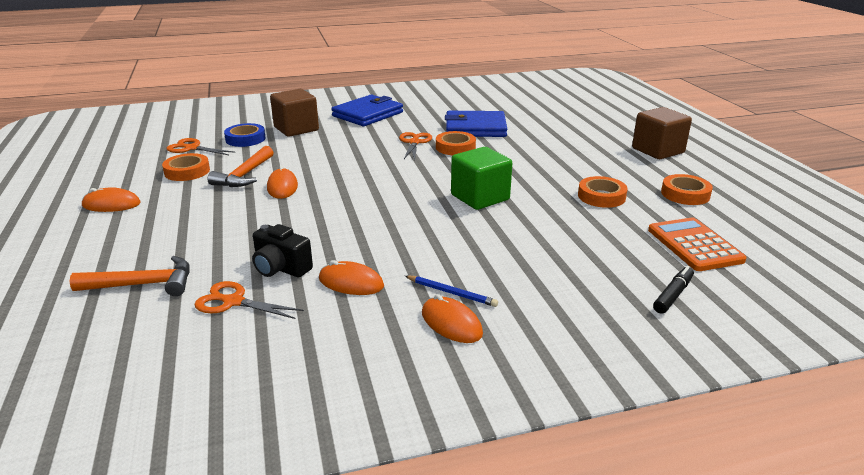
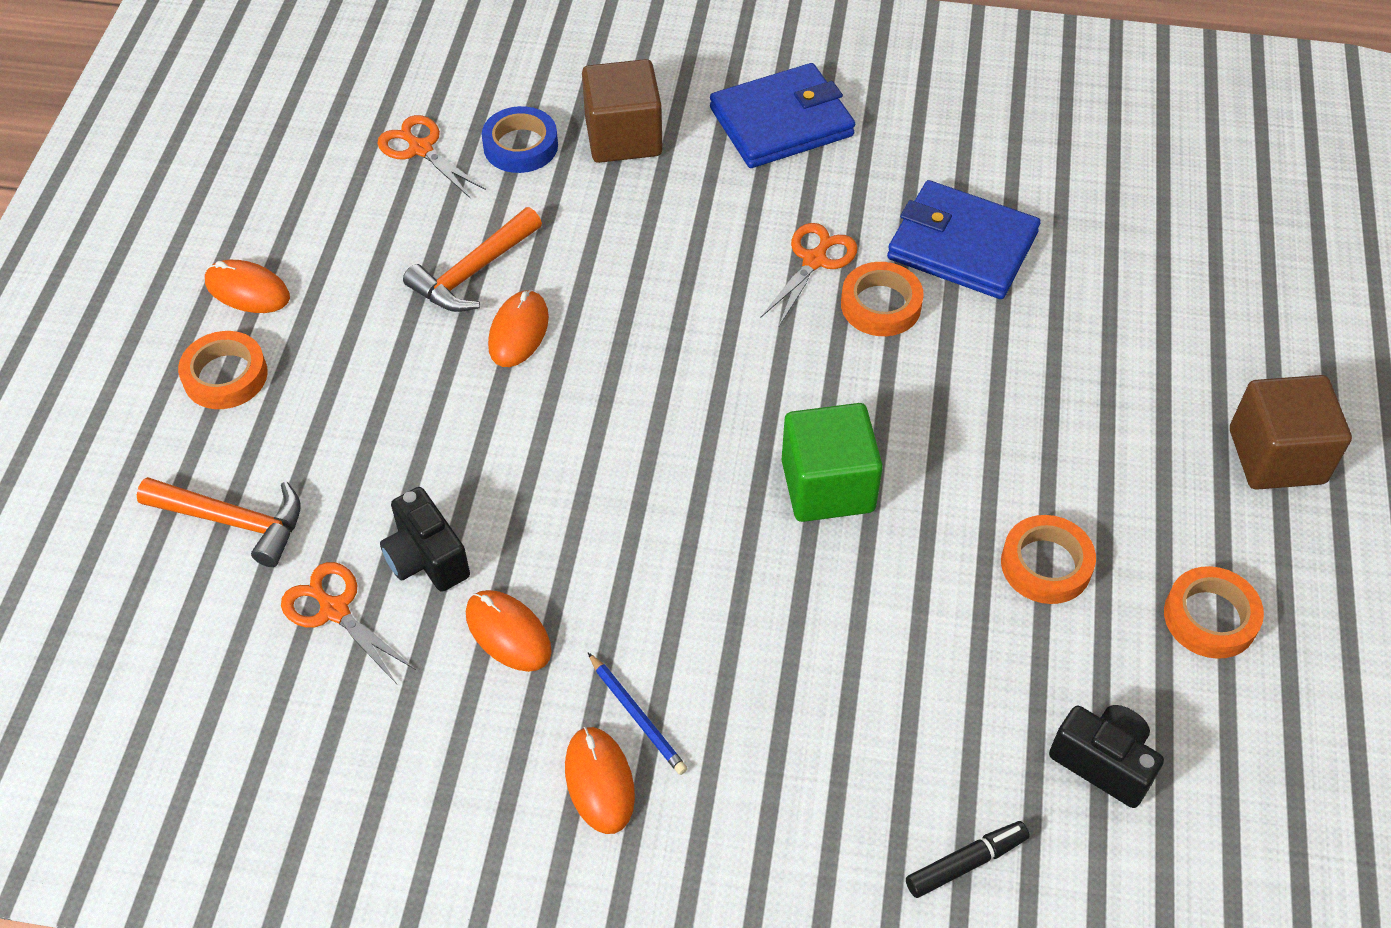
camera: 25 degrees right, 25 degrees up
orange tape [162,153,210,181] -> orange tape moved to [178,331,268,409]
orange calculator [648,217,747,271] -> black camera [1049,705,1164,808]

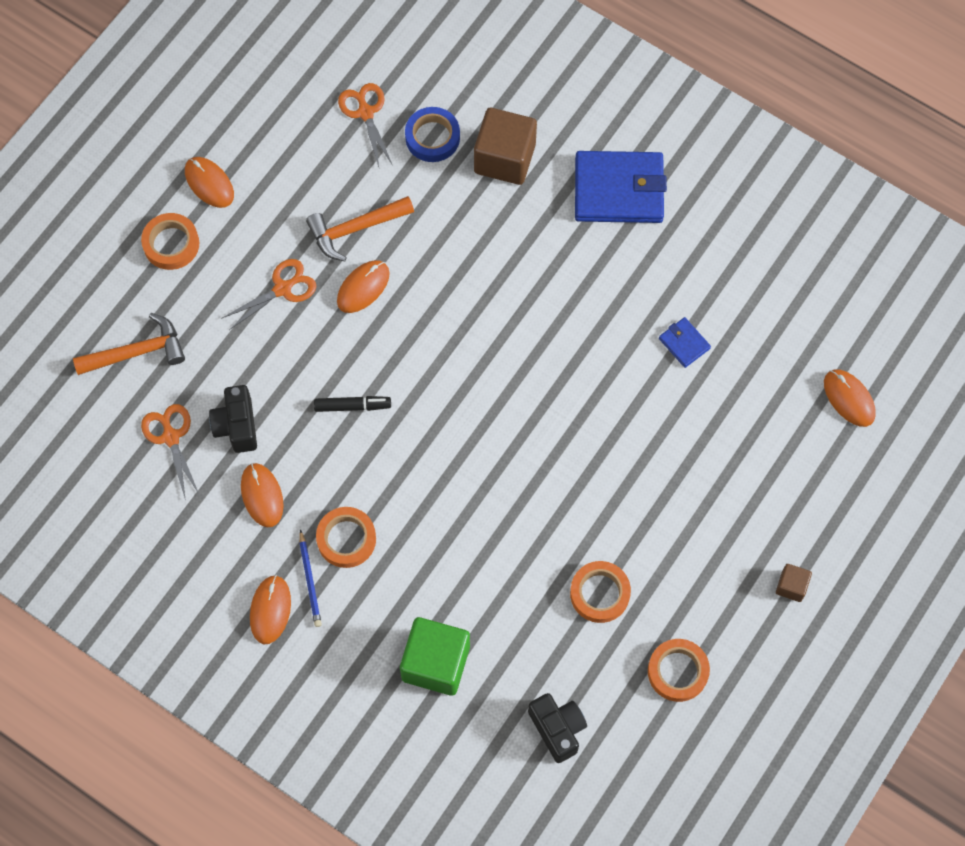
camera: 25 degrees right, 15 degrees up
orange hammer [137,477,301,567] -> orange hammer turned 60 degrees counterclockwise [73,313,185,375]
orange scissors [761,223,857,326] -> orange scissors moved to [221,259,316,330]
green cube [782,403,883,522] -> green cube moved to [400,617,470,696]
orange tape [841,262,924,336] -> orange tape moved to [316,507,376,568]
blue wallet [887,180,1041,299] -> blue wallet [659,317,711,368], size x0.46
black marker [906,821,1030,898] -> black marker moved to [314,396,391,412]
brown cube [1230,375,1352,490] -> brown cube [776,564,812,602], size x0.48
none -> orange mouse [824,369,876,427]

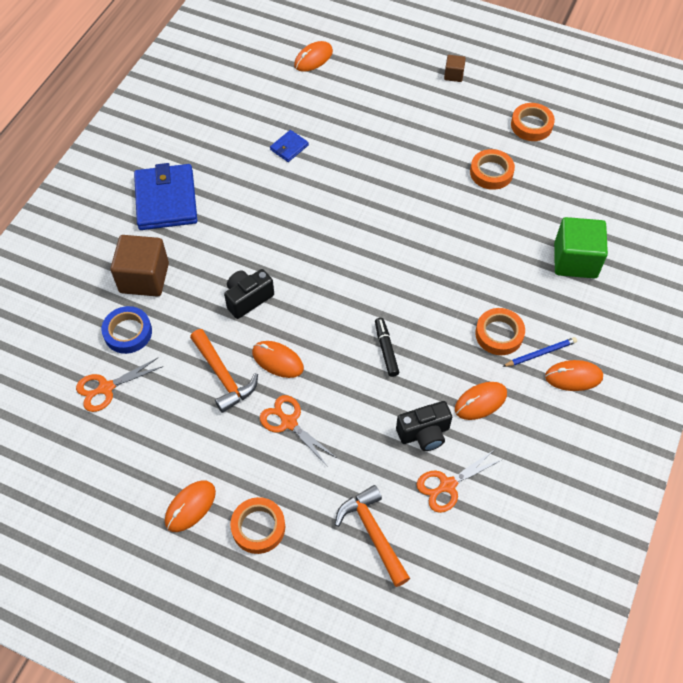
camera: 100 degrees left, 10 degrees down
black camera [528,693,587,763] -> black camera moved to [224,269,274,319]

